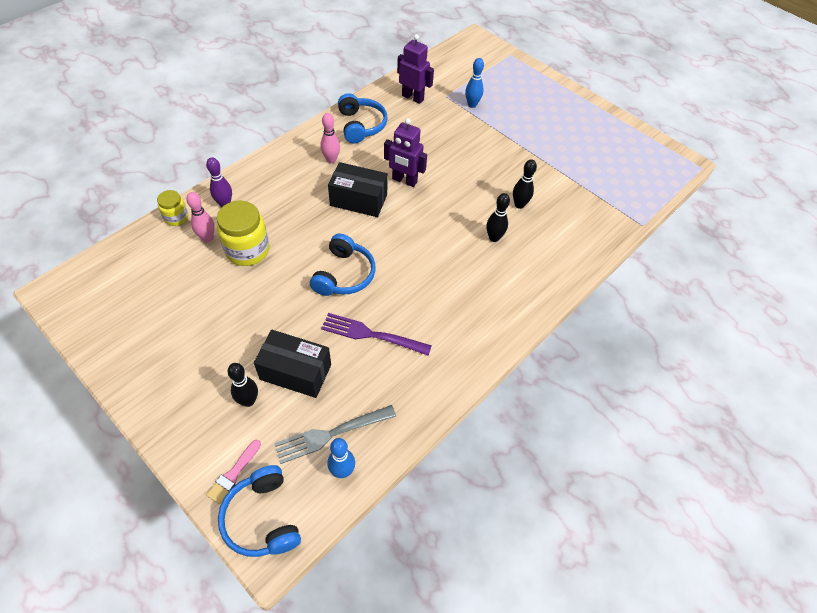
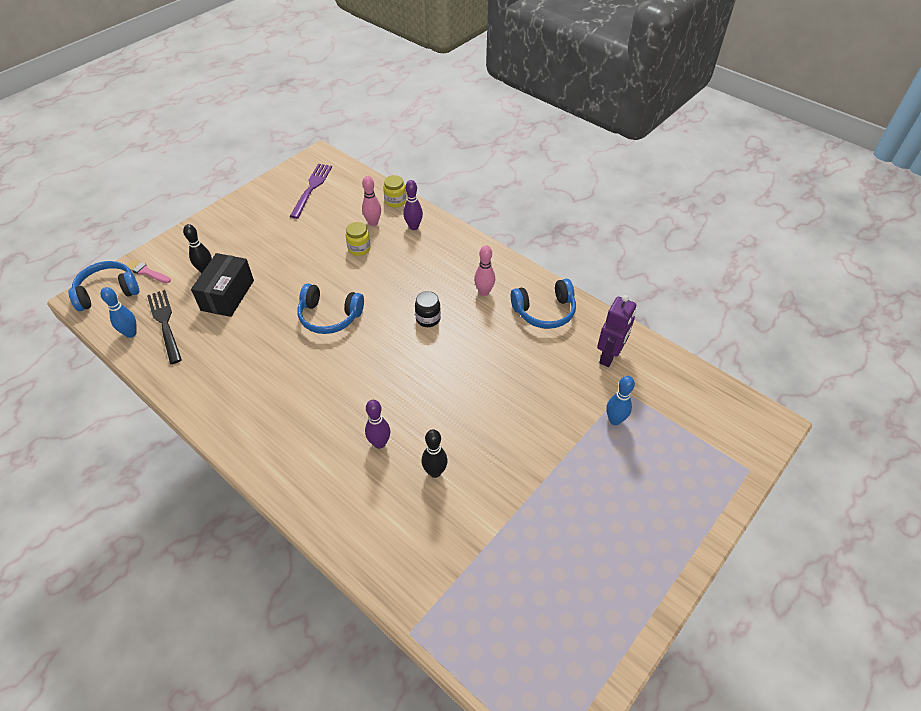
camera: 90 degrees right, 5 degrees down
yellow jar [217,201,269,266] -> yellow jar [346,222,371,256], size x0.57
grey fork [274,405,396,464] -> black fork [147,290,182,364]
purple fork [321,313,432,356] -> purple fork moved to [290,164,332,219]
black box [328,162,388,217] -> black jar [415,291,441,327]
purple robot [384,118,427,187] -> none
black bowling pin [486,193,510,242] -> purple bowling pin [365,400,390,449]

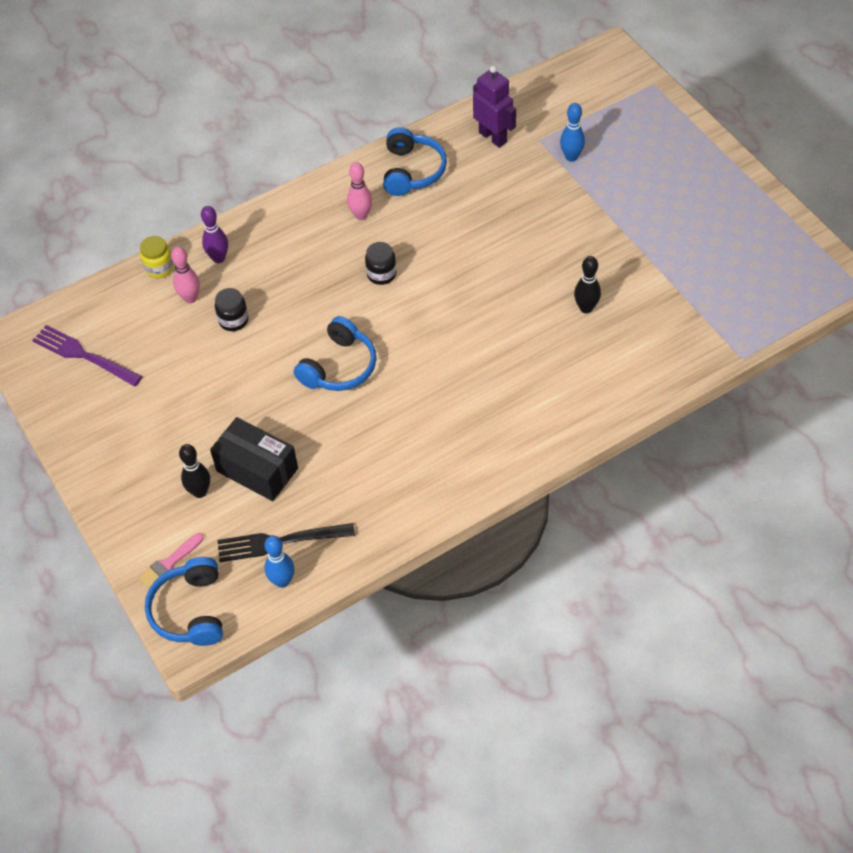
camera: 70 degrees left, 5 degrees up
yellow jar [346,222,371,256] -> black jar [215,288,248,331]
purple bowling pin [365,400,390,449] -> none

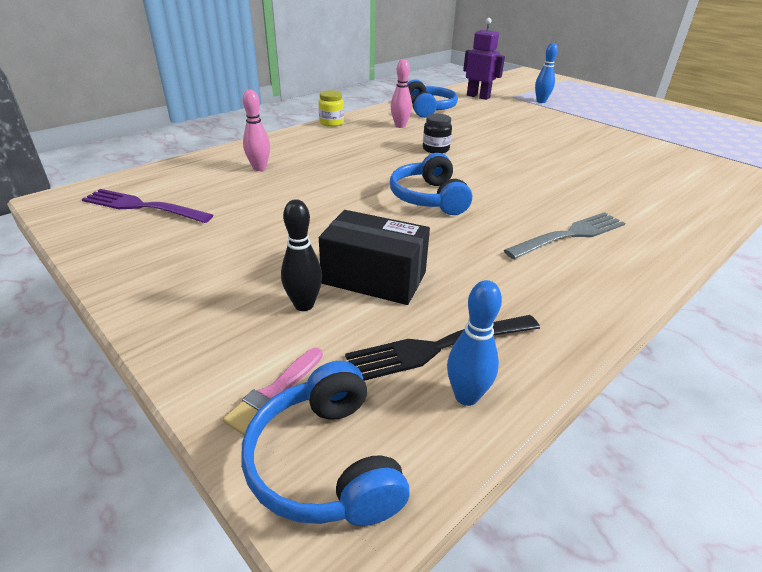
camera: 15 degrees left, 20 degrees down
yellow jar [140,236,174,278] -> yellow jar moved to [319,90,344,127]
purple bowling pin [201,206,228,263] -> none
black jar [215,288,248,331] -> none
blue headphones [294,316,377,391] -> blue headphones turned 150 degrees clockwise [390,153,472,215]
black bowling pin [574,256,601,313] -> none
none -> grey fork [504,212,625,259]

